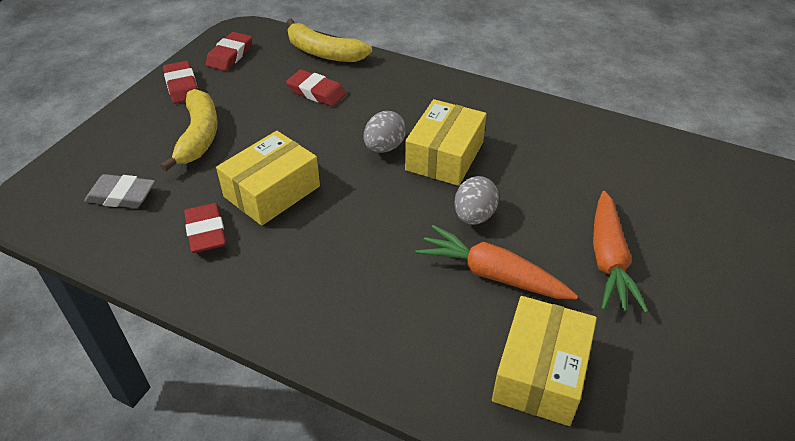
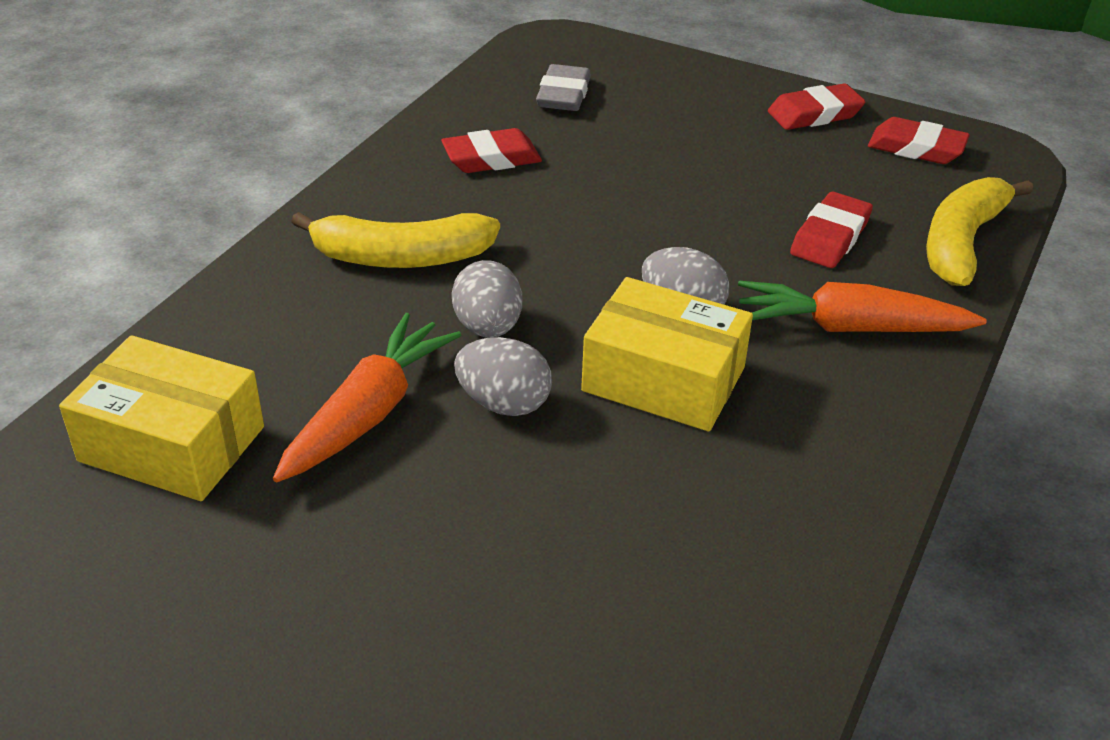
camera: 90 degrees right, 5 degrees down
yellow banana [160,89,218,172] -> yellow banana moved to [291,212,500,268]
yellow box [216,131,320,226] -> none
orange carrot [593,191,649,313] -> orange carrot moved to [738,281,987,332]
none -> grey egg [452,260,522,338]

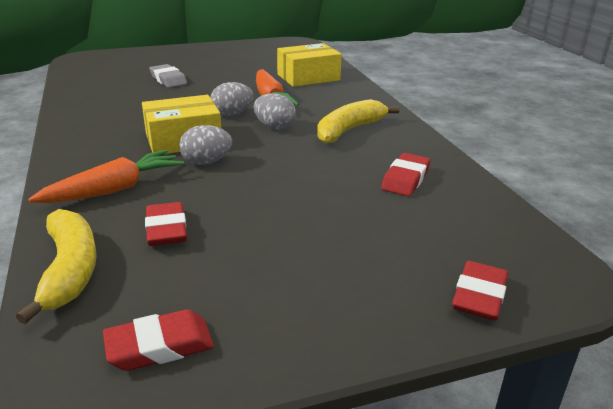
camera: 135 degrees right, 10 degrees down
grey eraser [536,64,591,111] -> grey eraser moved to [150,64,187,88]
red eraser [768,83,866,130] -> red eraser moved to [452,261,508,321]

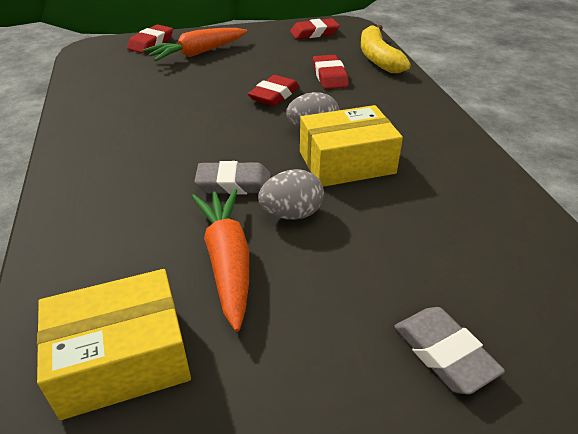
camera: 175 degrees left, 10 degrees up
orange carrot [28,150,184,203] -> orange carrot moved to [143,28,247,61]
grey egg [254,93,296,130] -> grey eraser [194,161,271,195]
yellow banana [317,99,400,144] -> none
red eraser [381,153,430,196] -> red eraser moved to [248,75,299,106]

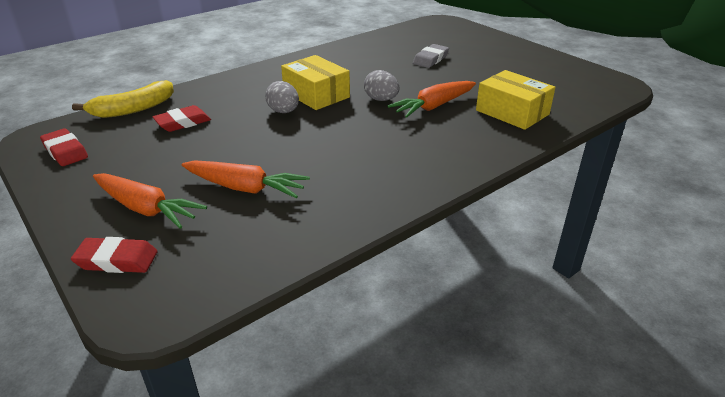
camera: 115 degrees left, 5 degrees down
grey eraser [194,161,271,195] -> none
red eraser [248,75,299,106] -> none
none -> orange carrot [182,160,310,198]

